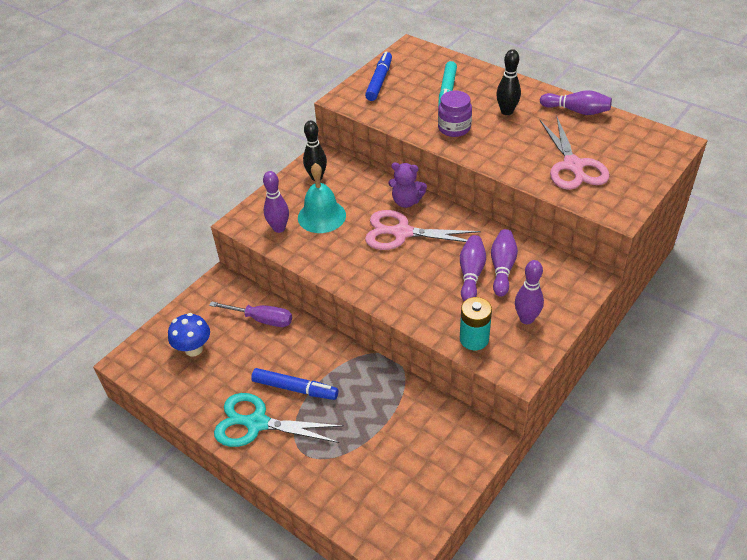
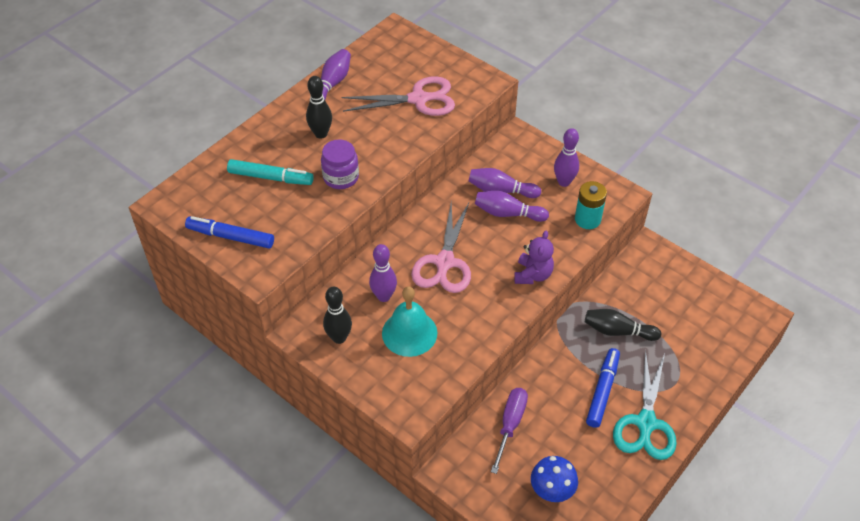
camera: 90 degrees left, 5 degrees up
purple bowling pin [263,171,289,233] -> purple bowling pin moved to [369,244,397,302]
purple teddy bear [388,162,427,208] -> purple teddy bear moved to [514,231,554,284]
none -> black bowling pin [585,309,661,341]

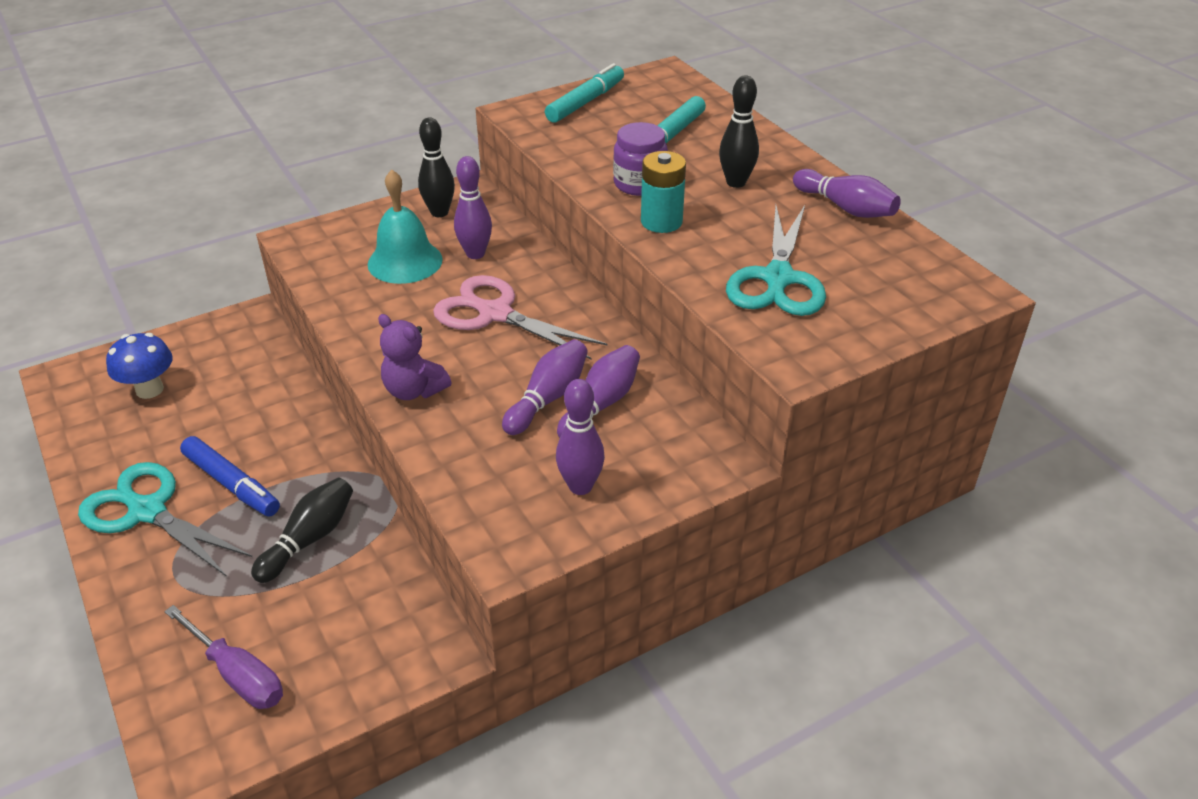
camera: 110 degrees right, 10 degrees down
blue marker [185,216,274,249] -> turquoise marker [545,63,624,123]
pink scissors [342,76,455,116] -> turquoise scissors [726,205,826,316]
purple screwdriver [491,388,528,474] -> purple screwdriver moved to [164,605,283,709]
turquoise battery [575,181,607,229] -> turquoise battery moved to [641,151,686,233]

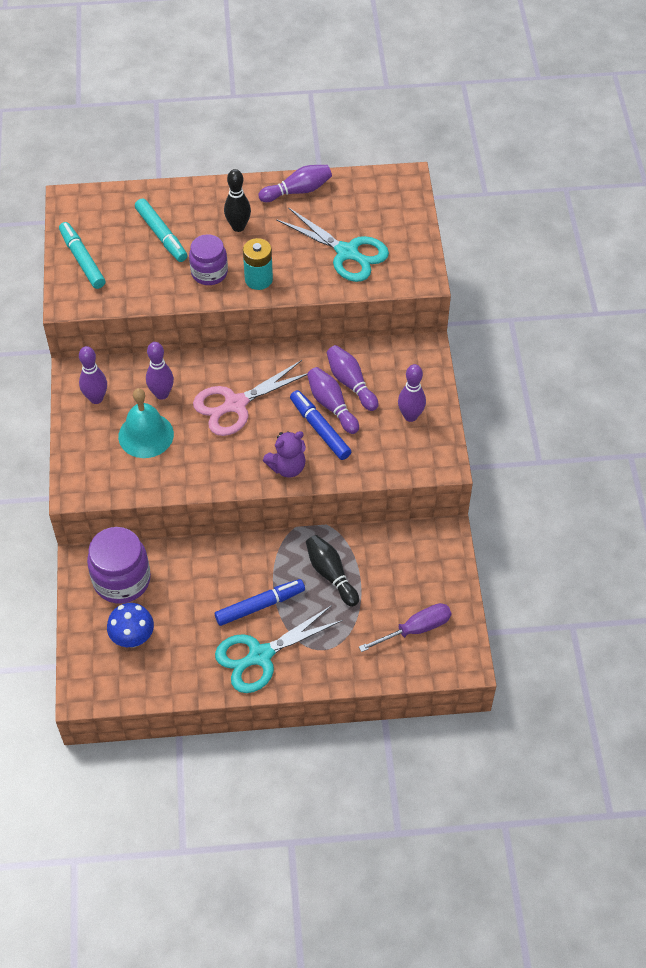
camera: 65 degrees left, 15 degrees up
black bowling pin [418,117,455,217] -> purple bowling pin [79,346,107,404]
none -> purple jar [87,527,151,604]
none -> blue marker [290,390,351,460]

